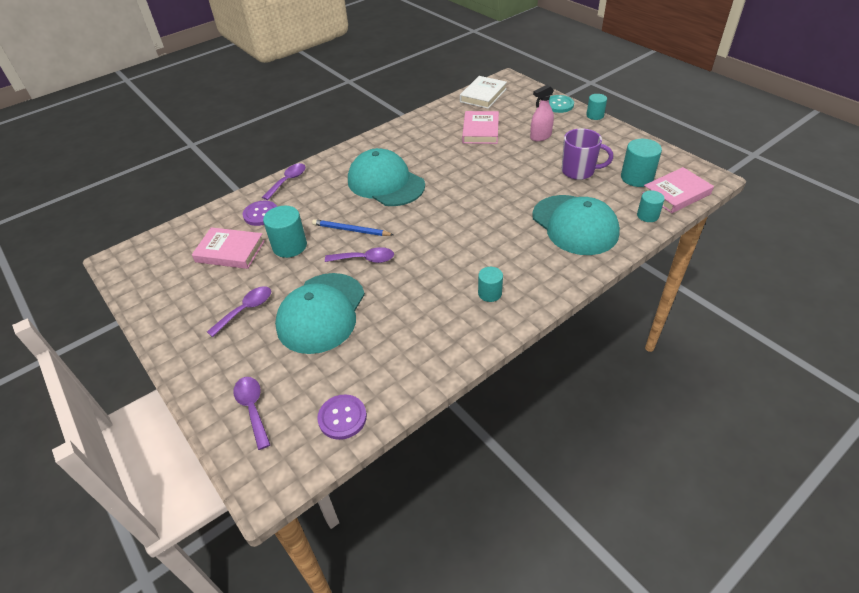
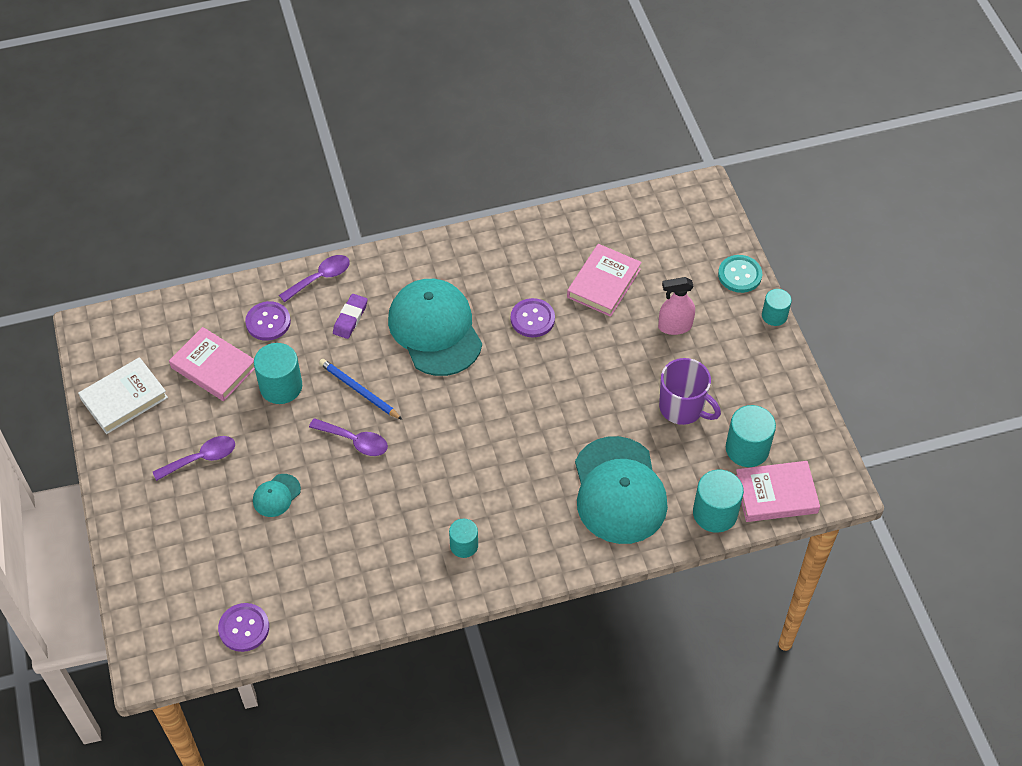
camera: 20 degrees right, 10 degrees up
purple spoon [233,377,270,450] -> none
turquoise cap [275,273,365,354] -> turquoise cap [253,474,301,517], size x0.43
white book [460,76,507,109] -> white book moved to [78,357,168,434]
turquoise cylinder [637,190,665,222] -> turquoise cylinder [693,469,744,533], size x1.61
none -> purple eraser [333,294,367,339]
none -> purple button [511,298,555,337]

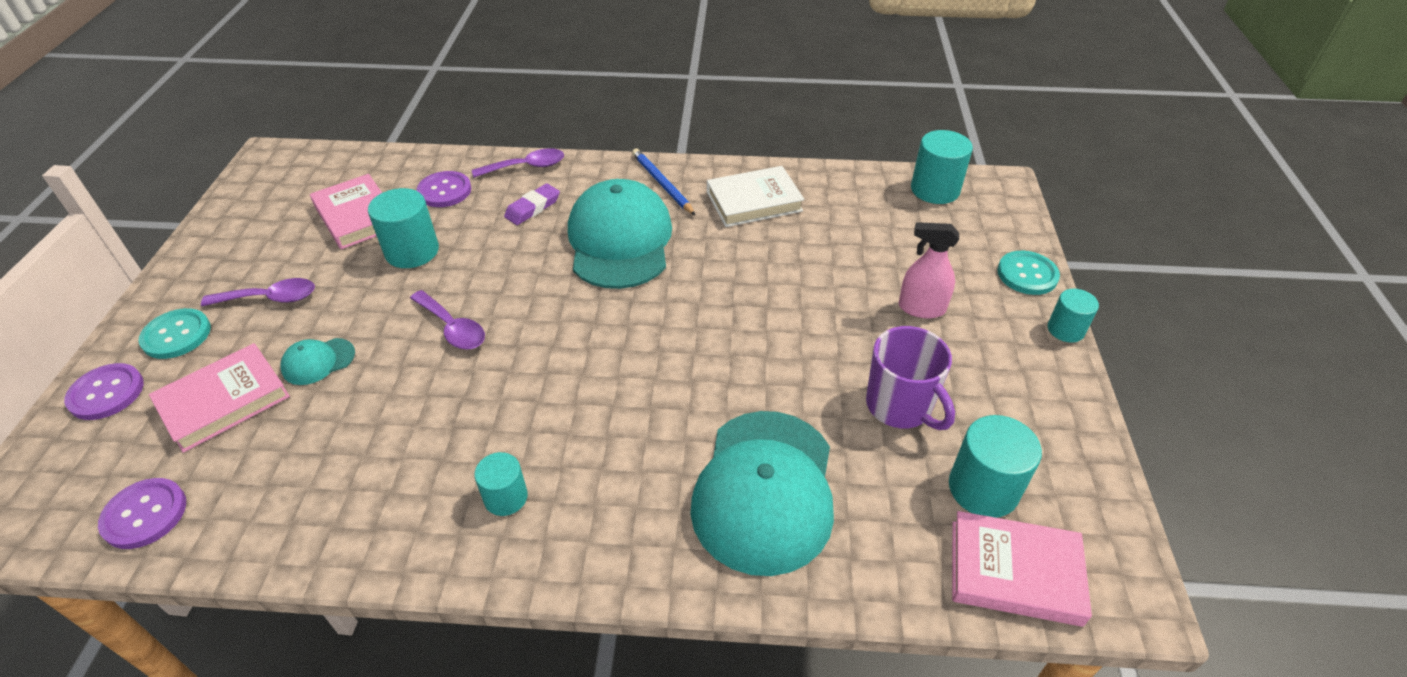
camera: 20 degrees right, 10 degrees down
white book [78,357,168,434] -> white book moved to [707,166,804,227]
blue pencil [319,359,403,420] -> blue pencil moved to [632,149,695,215]
purple button [511,298,555,337] -> purple button moved to [64,363,144,420]
pink book [567,244,642,317] -> pink book moved to [149,343,290,453]
turquoise cylinder [693,469,744,533] -> turquoise cylinder moved to [911,130,973,204]
none -> turquoise button [139,308,211,359]

